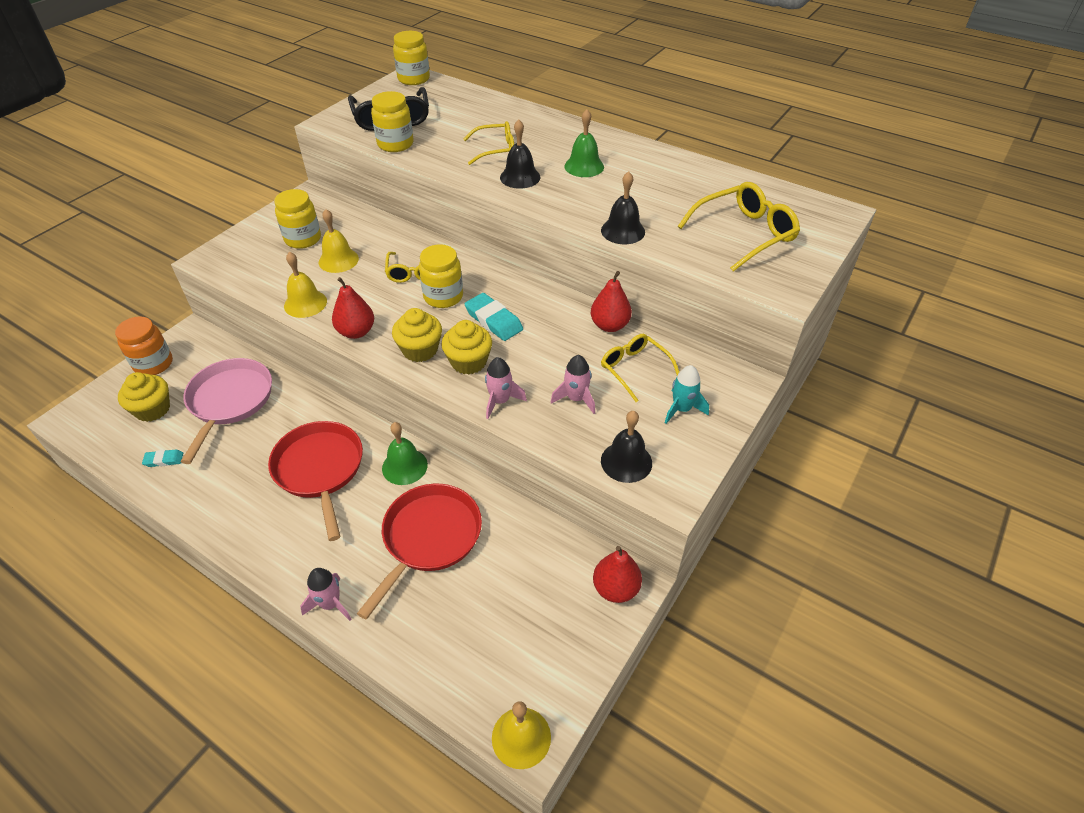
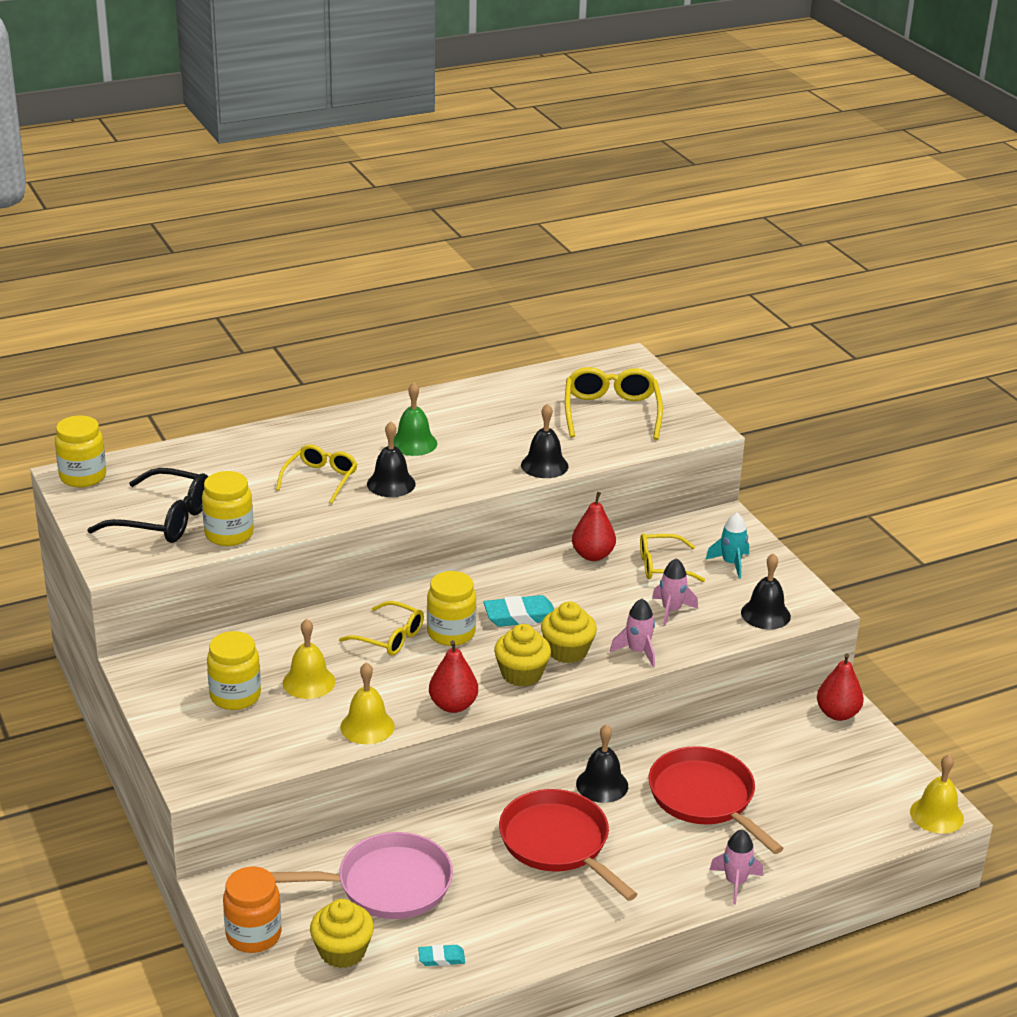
camera: 60 degrees left, 15 degrees down
turquoise eraser [142,450,183,467] -> turquoise eraser turned 60 degrees clockwise [418,944,465,966]
pink pan [181,358,272,464] -> pink pan turned 135 degrees clockwise [270,832,453,919]
red pan [268,421,363,541] -> red pan turned 45 degrees clockwise [499,789,638,901]
green bell [382,422,428,485] -> black bell [576,724,628,803]

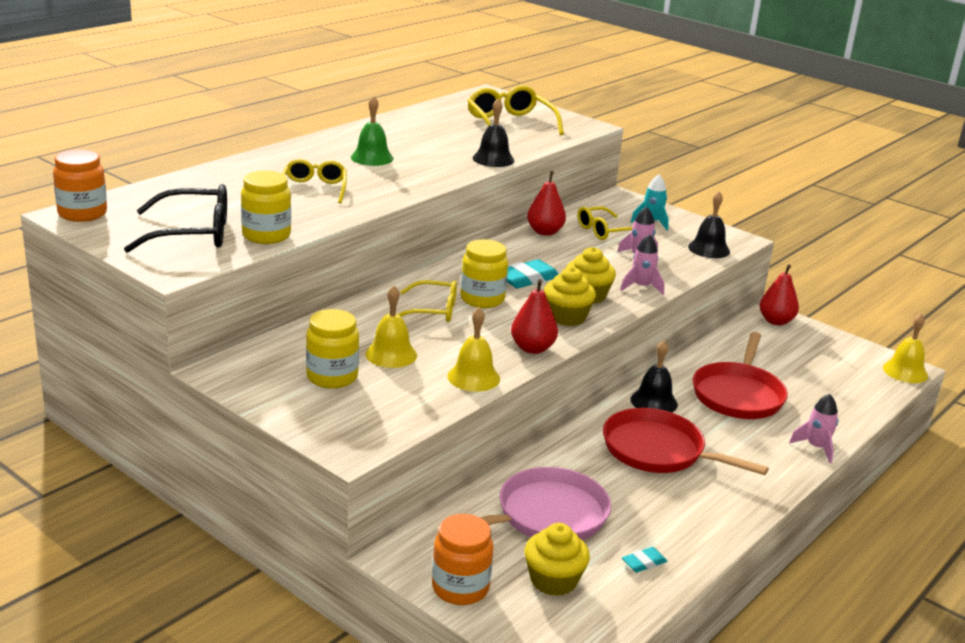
camera: 25 degrees left, 5 degrees down
yellow jar [55,416,106,487] -> orange jar [53,149,107,222]
black bell [367,421,416,497] -> none
red pan [649,746,784,854] -> red pan turned 105 degrees counterclockwise [693,332,788,419]

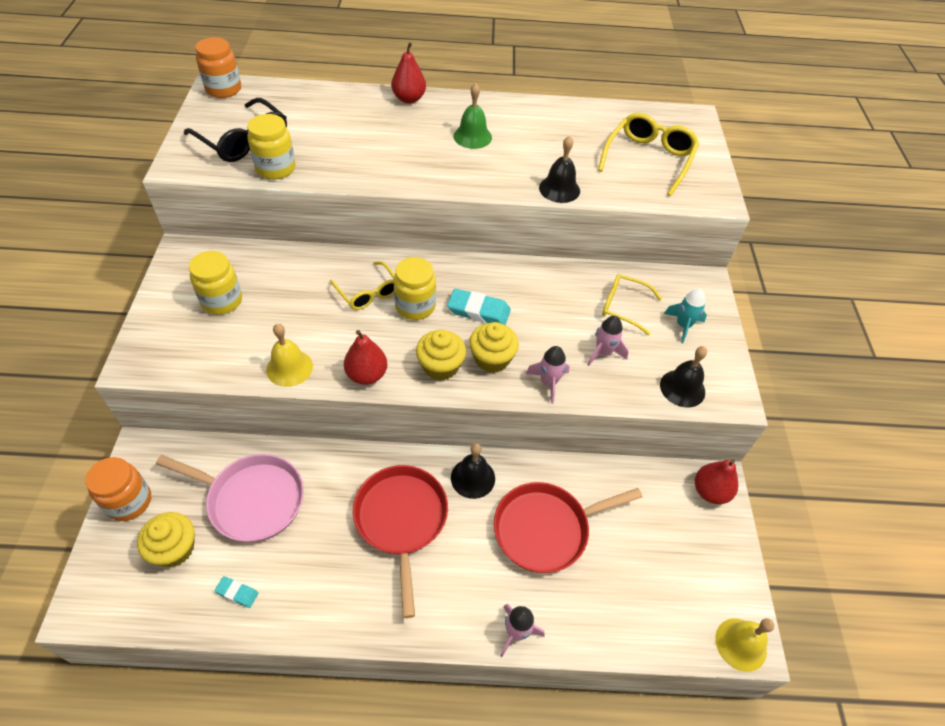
camera: 50 degrees right, 25 degrees up
yellow glasses [282,159,347,203] -> none
yellow bell [365,286,417,368] -> none
red pear [527,171,566,236] -> red pear moved to [391,42,426,103]

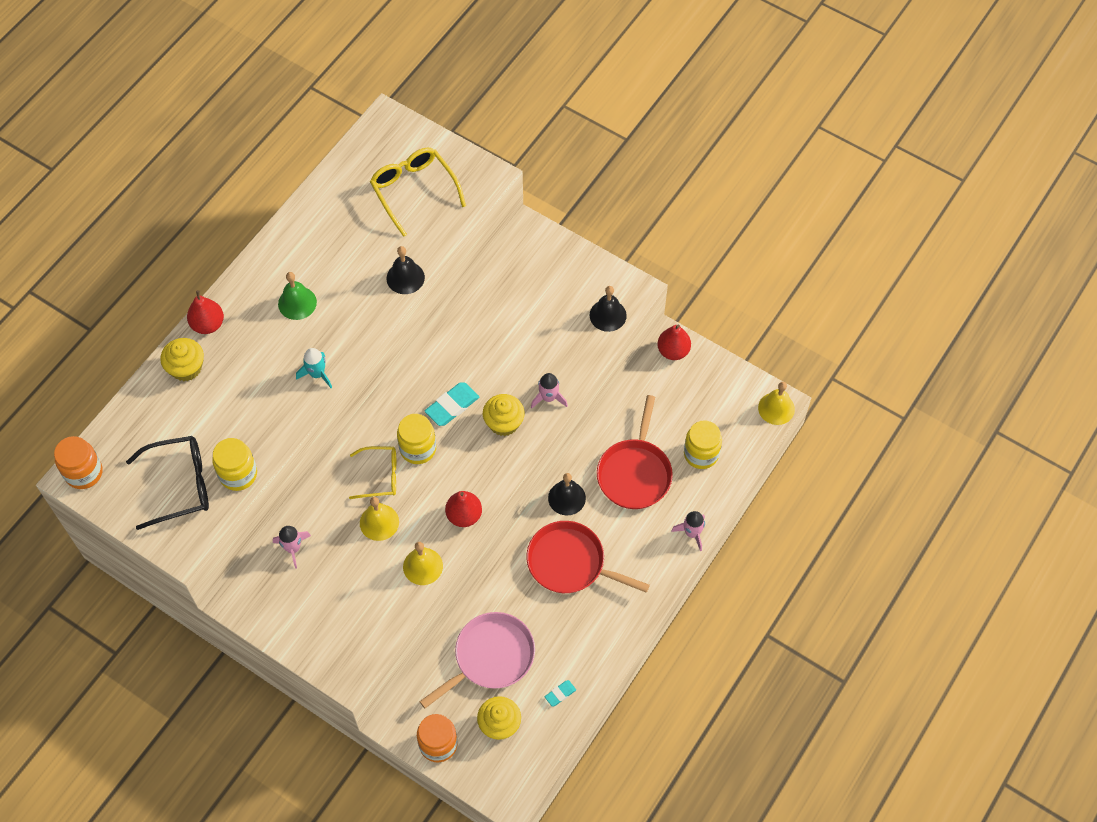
camera: 55 degrees left, 10 degrees up
yellow jar [189,251,242,315] -> yellow jar moved to [684,420,722,469]
yellow cupcake [416,330,466,381] -> yellow cupcake moved to [160,338,204,381]
pink rocket [587,316,629,366] -> pink rocket moved to [273,526,311,569]
yellow glasses [602,274,662,335] -> none
turquoise rocket [664,288,707,343] -> turquoise rocket moved to [296,348,332,388]
none -> yellow bell [360,497,399,541]

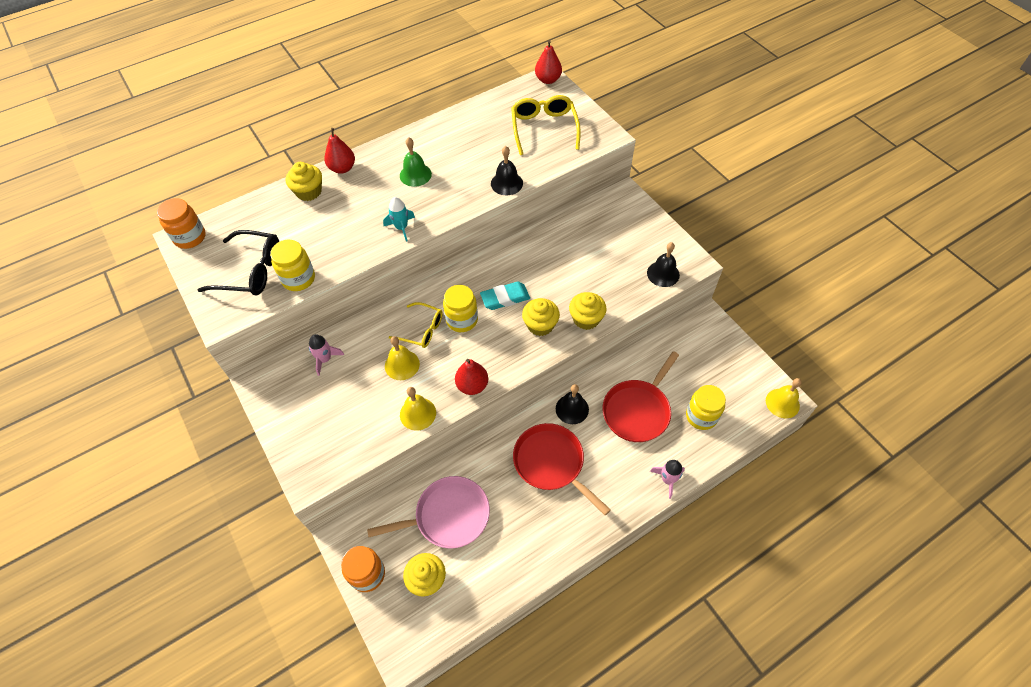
camera: 25 degrees right, 5 degrees down
pink rocket [531,373,568,408] -> yellow cupcake [569,292,607,330]
turquoise eraser [545,680,576,707] -> none
red pear [657,324,691,360] -> red pear moved to [535,40,562,84]

